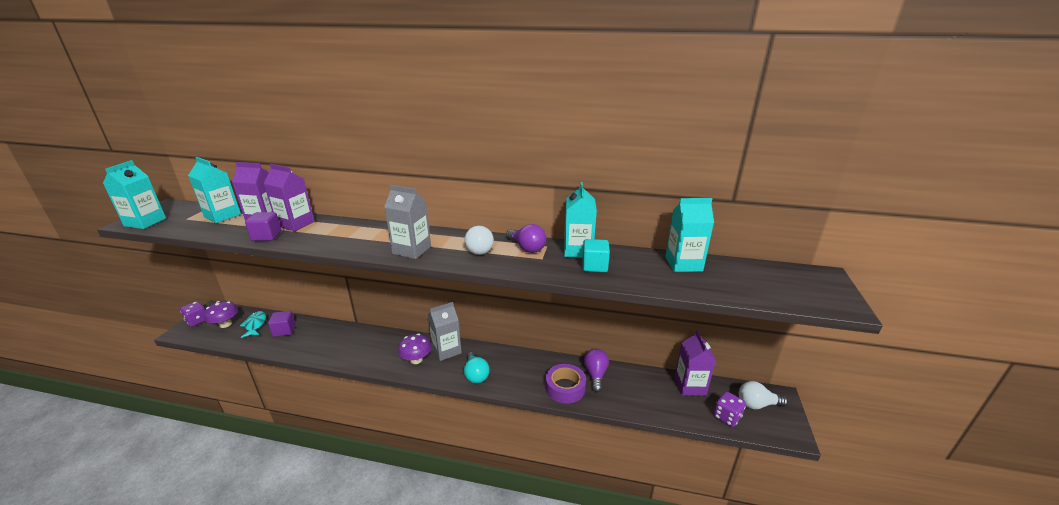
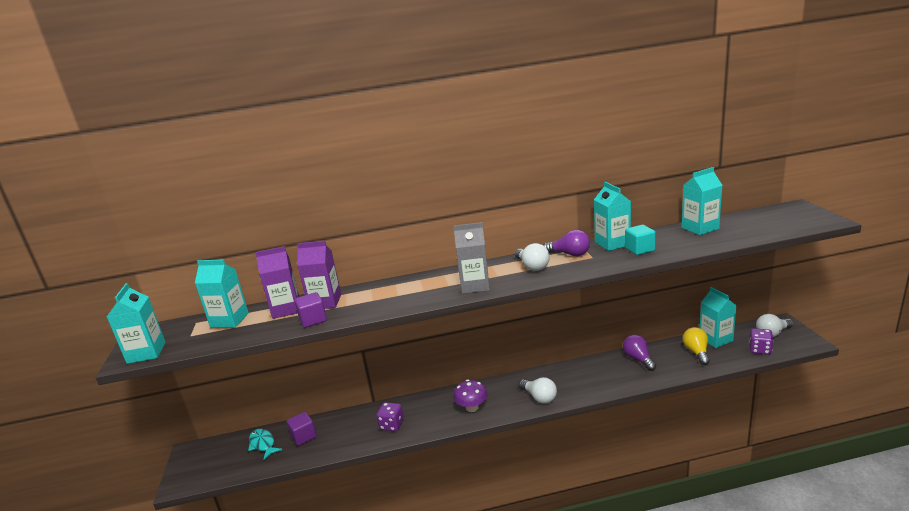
camera: 20 degrees left, 5 degrees down
purple dice [180,301,205,327] -> purple dice moved to [376,402,404,431]
purple mushroom [204,301,238,328] -> none
grey carton [428,302,462,361] -> none
turquoise light bulb [464,352,490,383] -> white light bulb [519,377,557,404]
purple tape [546,364,586,404] -> none
purple carton [675,330,716,396] -> turquoise carton [700,287,737,348]
none -> yellow light bulb [683,327,710,365]

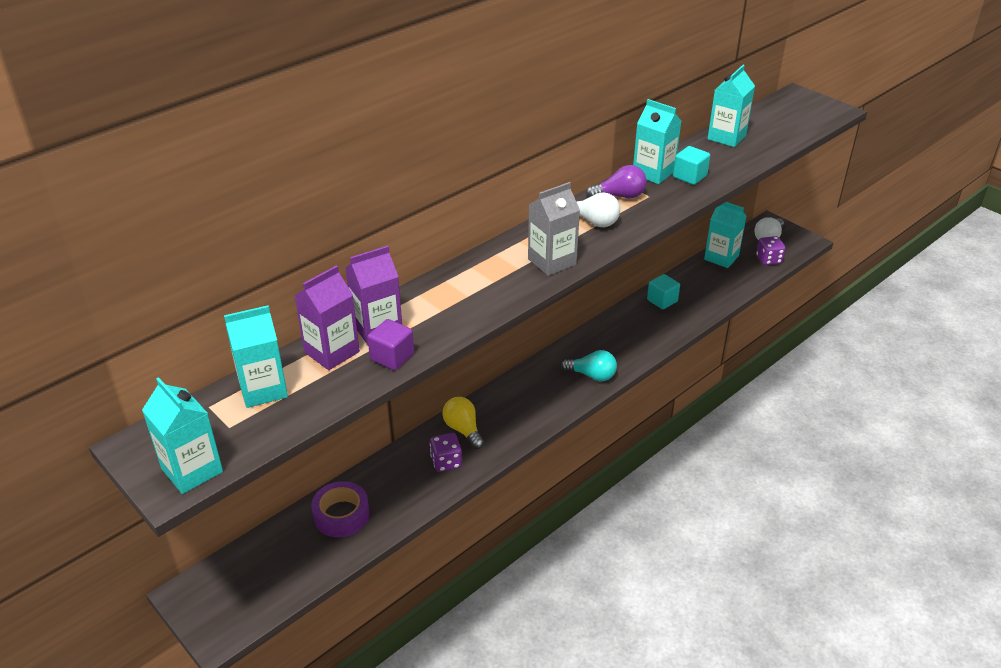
camera: 35 degrees left, 15 degrees up
turquoise fish [248,429,282,460] -> none
purple cube [287,412,317,446] -> purple tape [311,481,370,537]
purple mushroom [453,380,488,412] -> none
white light bulb [519,377,557,404] -> turquoise light bulb [561,350,617,381]
purple light bulb [623,335,656,371] -> turquoise cube [647,274,680,309]
yellow light bulb [683,327,710,365] -> yellow light bulb moved to [443,397,484,449]

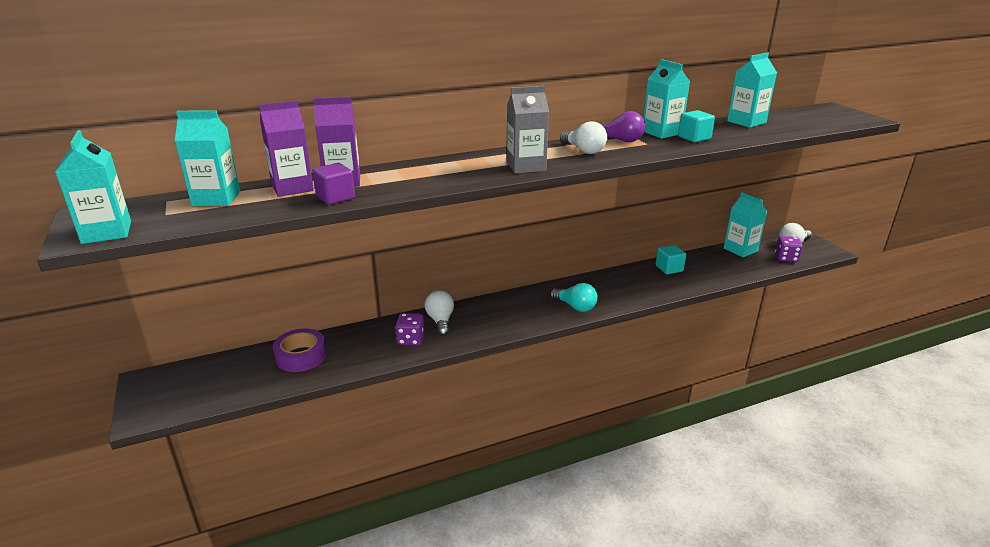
camera: 20 degrees right, 10 degrees down
yellow light bulb [443,397,484,449] -> white light bulb [425,290,454,336]

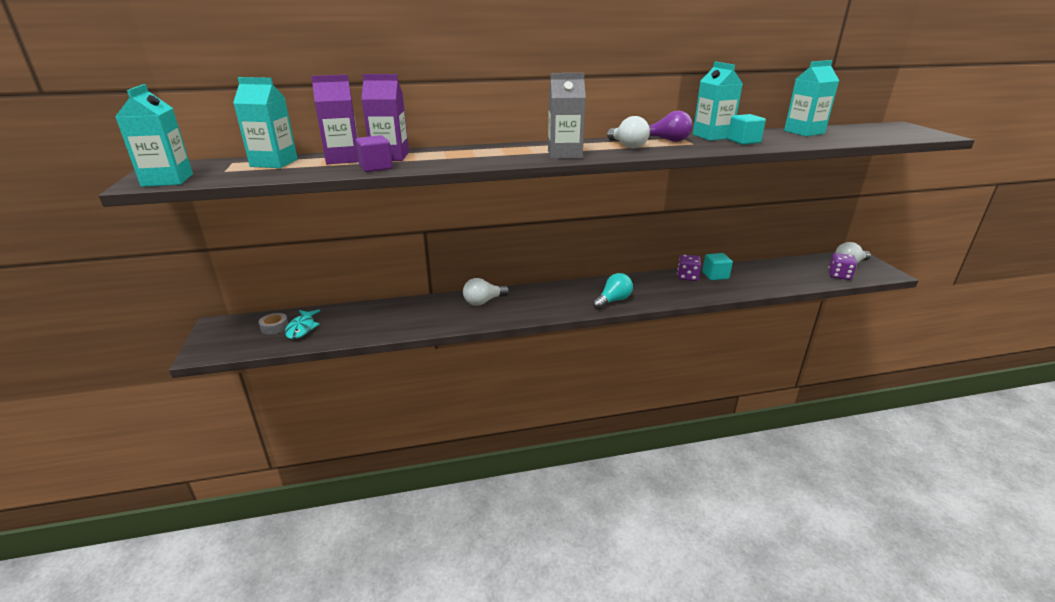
camera: 10 degrees right, 0 degrees up
purple tape [273,328,326,372] -> none
purple dice [395,313,424,346] -> purple dice moved to [677,255,701,281]
white light bulb [425,290,454,336] -> white light bulb turned 120 degrees counterclockwise [463,278,509,306]
turquoise light bulb [550,283,598,312] -> turquoise light bulb turned 90 degrees counterclockwise [593,273,633,309]
turquoise carton [724,192,767,257] -> none
none -> grey tape [259,313,288,334]
none -> turquoise fish [285,310,320,339]

